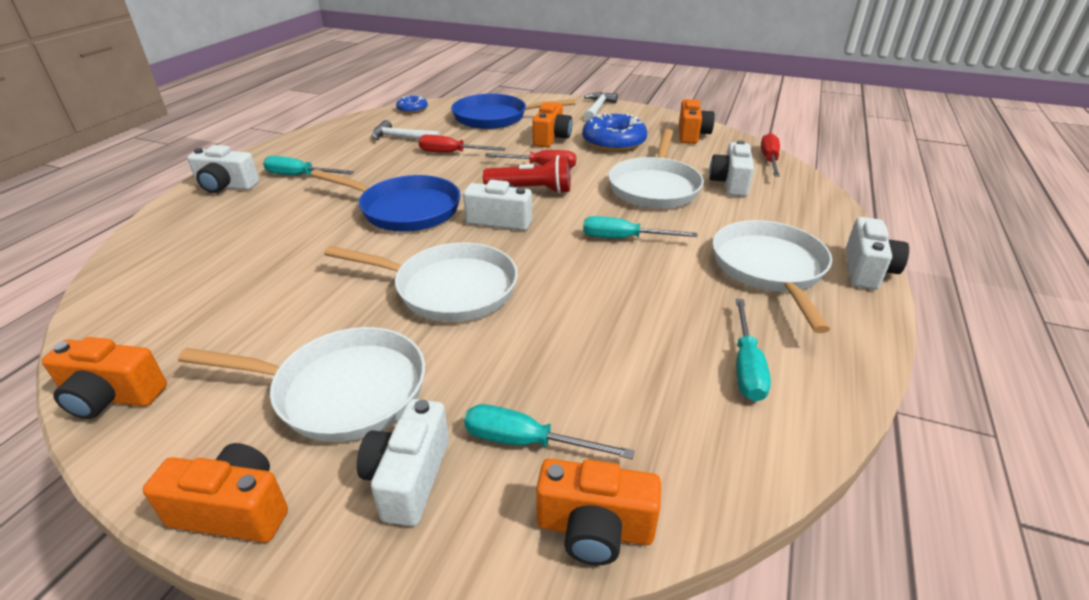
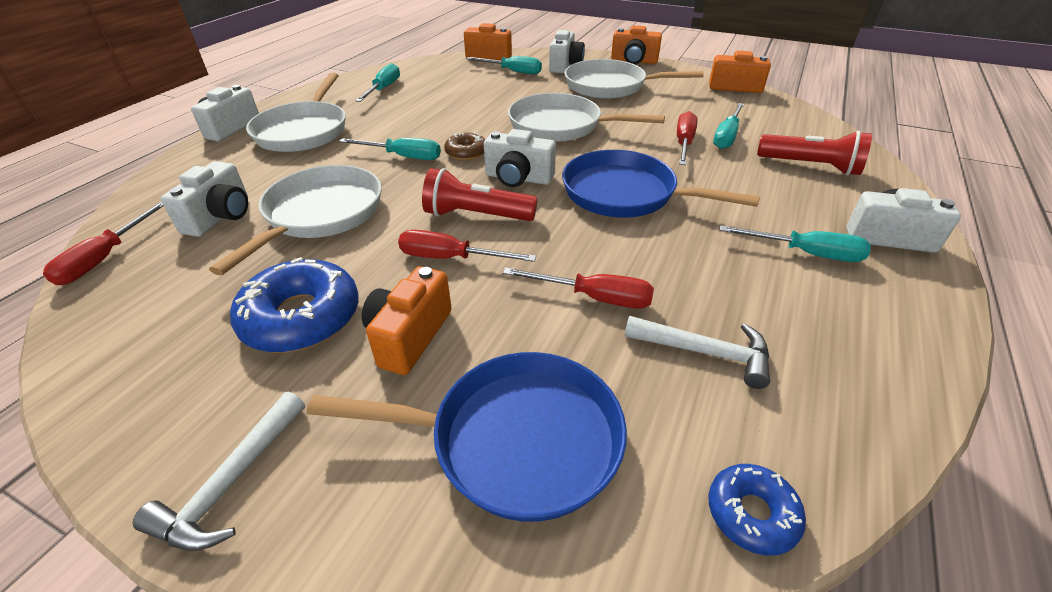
camera: 175 degrees left, 5 degrees up
orange camera [679,99,715,144] -> none
none -> brown donut [444,132,485,160]
none -> red screwdriver [677,111,698,165]
none -> turquoise screwdriver [713,103,744,149]
none -> red flashlight [757,131,872,176]

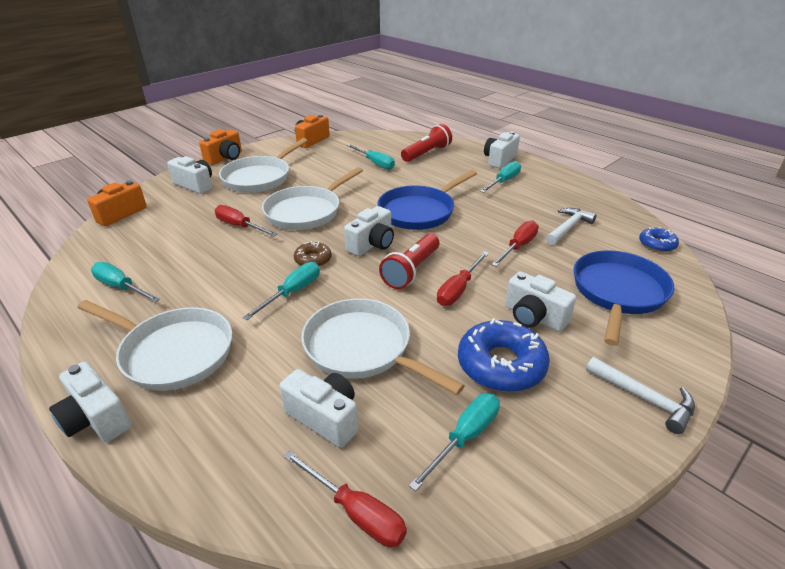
camera: 70 degrees left, 5 degrees down
orange camera [362,266,452,375] -> white camera [505,271,576,332]
turquoise screwdriver [466,56,542,74] -> turquoise screwdriver moved to [409,393,500,491]
red screwdriver [677,111,698,165] -> red screwdriver moved to [215,205,277,236]

